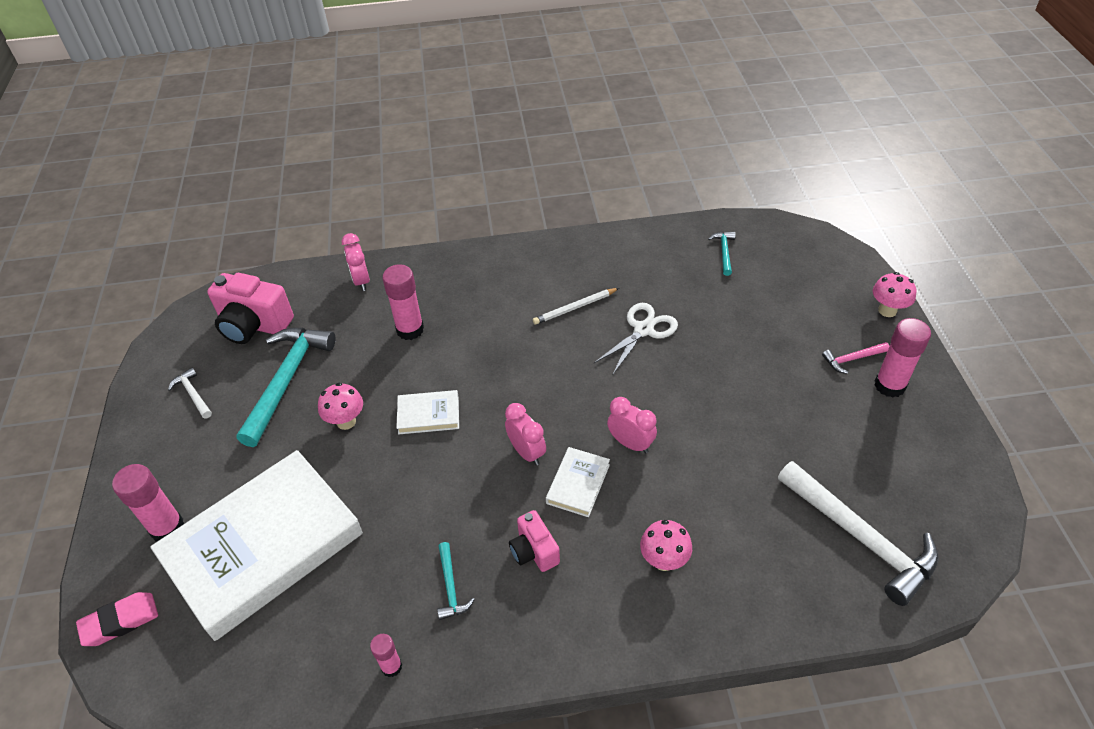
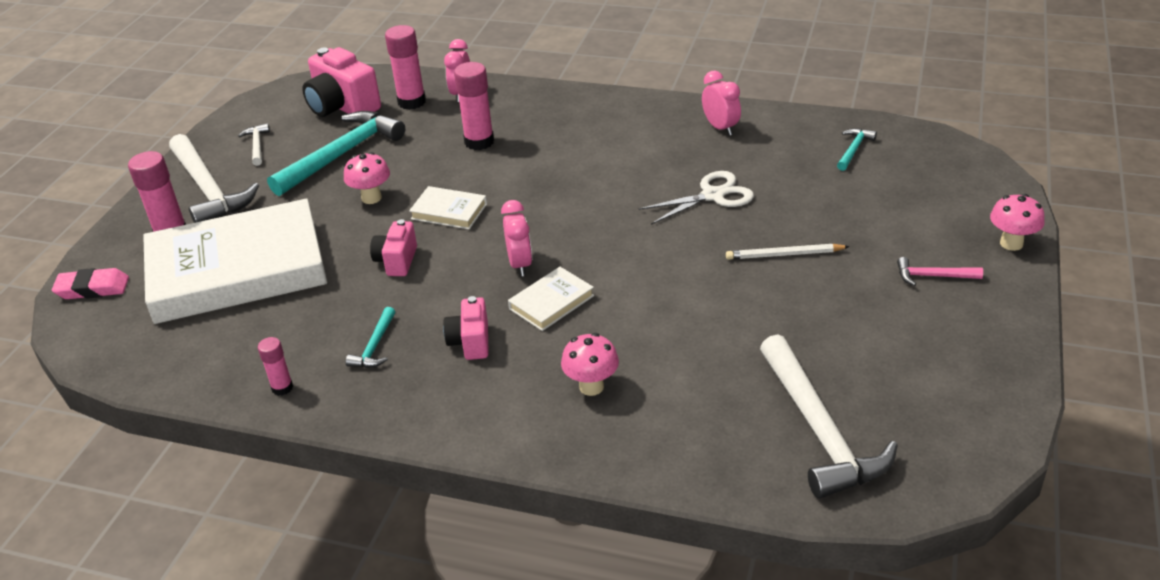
camera: 25 degrees right, 10 degrees down
white pencil [533,288,619,325] -> white pencil moved to [726,244,850,260]
pink clock [607,397,657,453] -> pink clock moved to [702,70,741,136]
pink glue stick [875,318,931,398] -> pink glue stick moved to [385,25,426,110]
none -> white hammer [169,134,259,223]
none -> pink camera [370,219,417,276]

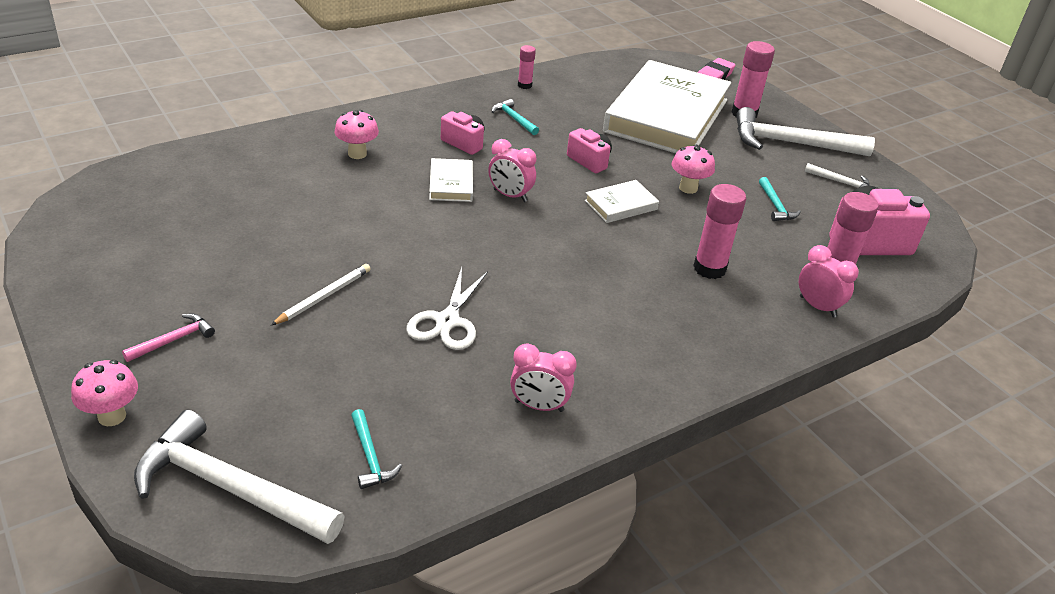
camera: 125 degrees right, 0 degrees up
turquoise hammer [267,111,405,196] -> turquoise hammer [759,177,801,221], size x0.45
white hammer [760,334,898,499] -> white hammer moved to [134,410,345,544]

